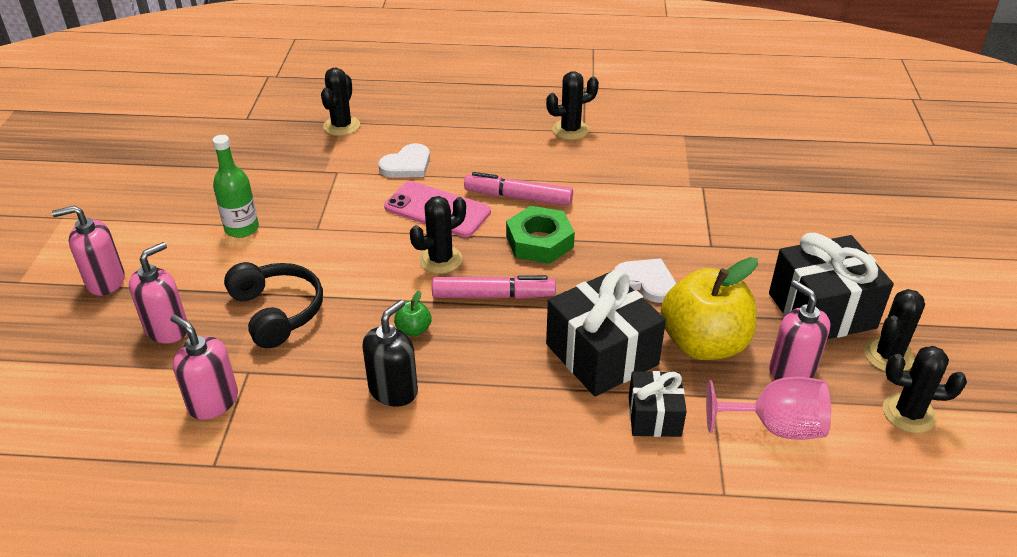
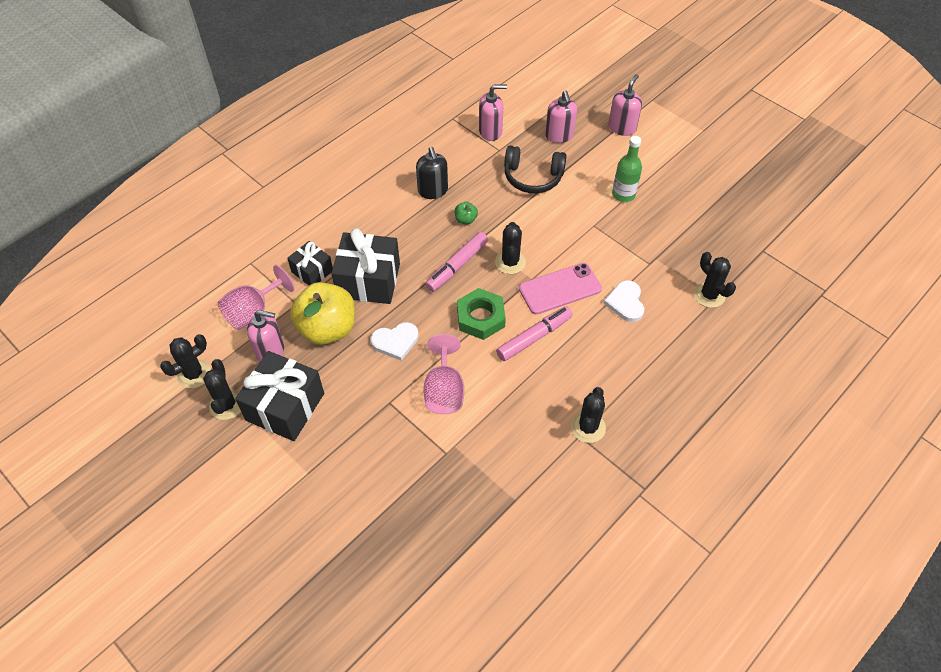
camera: 130 degrees right, 15 degrees up
none -> pink goblet [423,334,464,414]

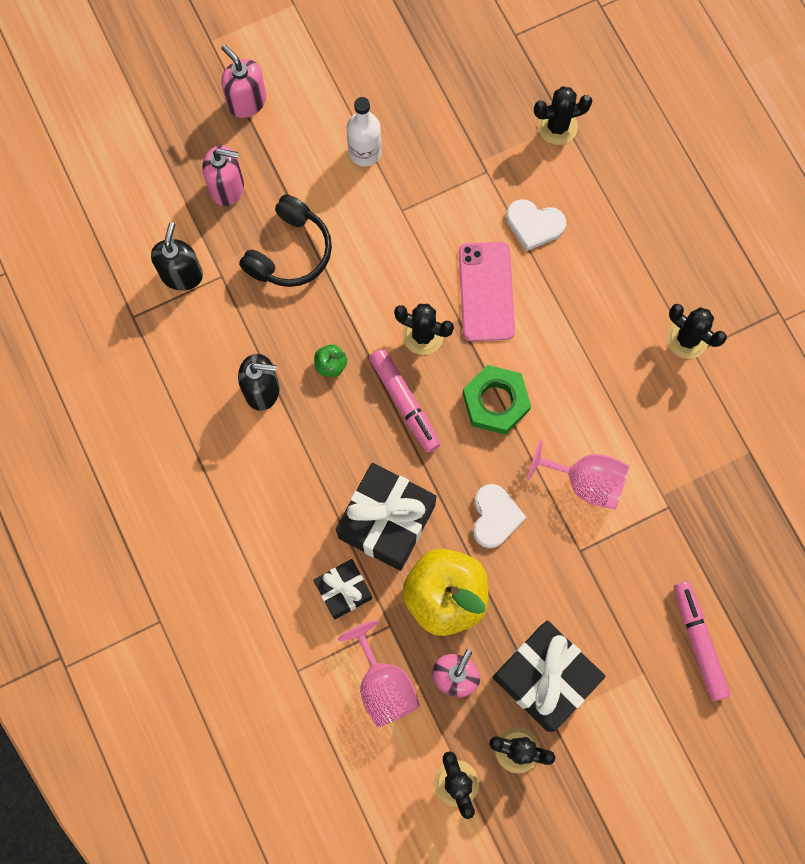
camera: 70 degrees left, 20 degrees up
pink soap dispenser [479,85,507,141] -> black soap dispenser [151,222,203,291]
pink marker [496,306,573,361] -> pink marker moved to [674,581,730,701]
green bottle [612,136,642,202] -> white bottle [347,97,382,166]

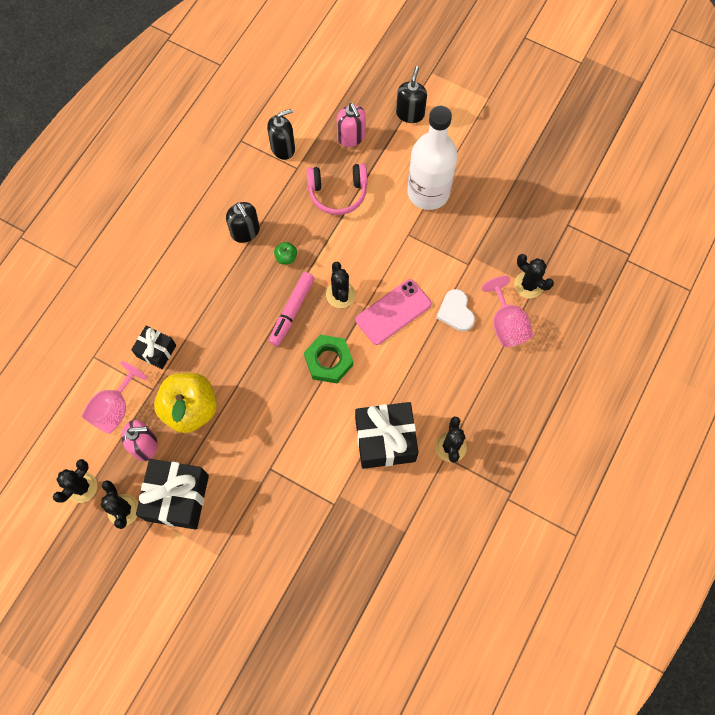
camera: 55 degrees right, 5 degrees down
pink soap dispenser [221,44,266,118] -> black soap dispenser [396,66,427,123]
black headphones [239,194,332,287] -> pink headphones [306,163,368,215]
black gift [336,463,436,571] -> black gift moved to [355,402,419,469]
white bottle [347,97,382,166] -> white bottle [407,106,458,210], size x1.85
white heart [473,484,526,548] -> none
pink goblet [527,439,630,509] -> pink goblet moved to [482,276,533,347]
pink marker [674,581,730,701] -> none

